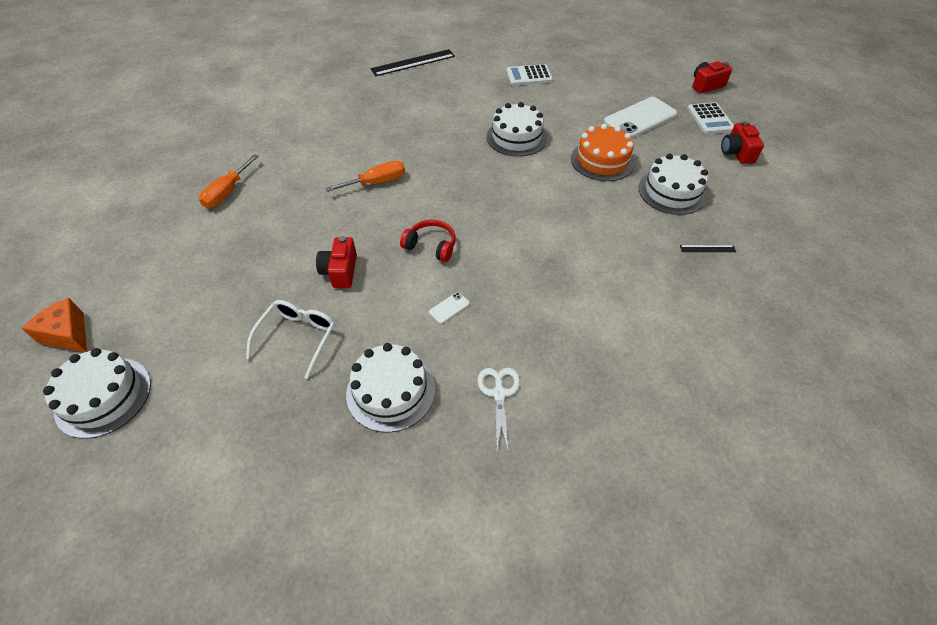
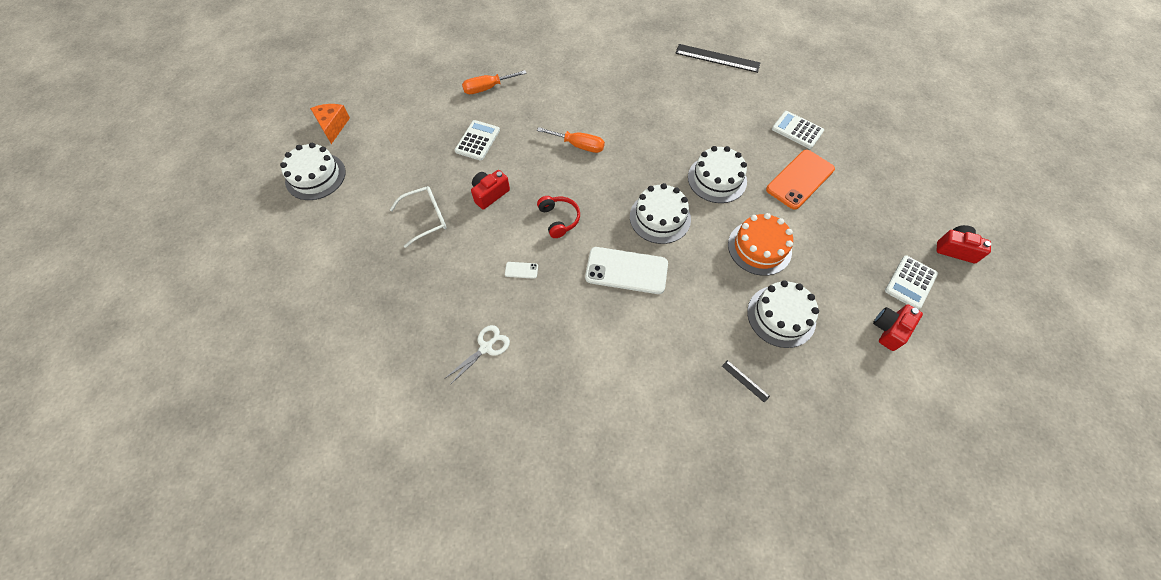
camera: 45 degrees right, 10 degrees up
white cake [346,343,435,433] -> white cake moved to [630,183,691,244]
white phone [604,97,677,138] -> white phone moved to [585,247,668,294]
none -> white calculator [455,120,500,161]
none -> orange phone [766,150,835,210]

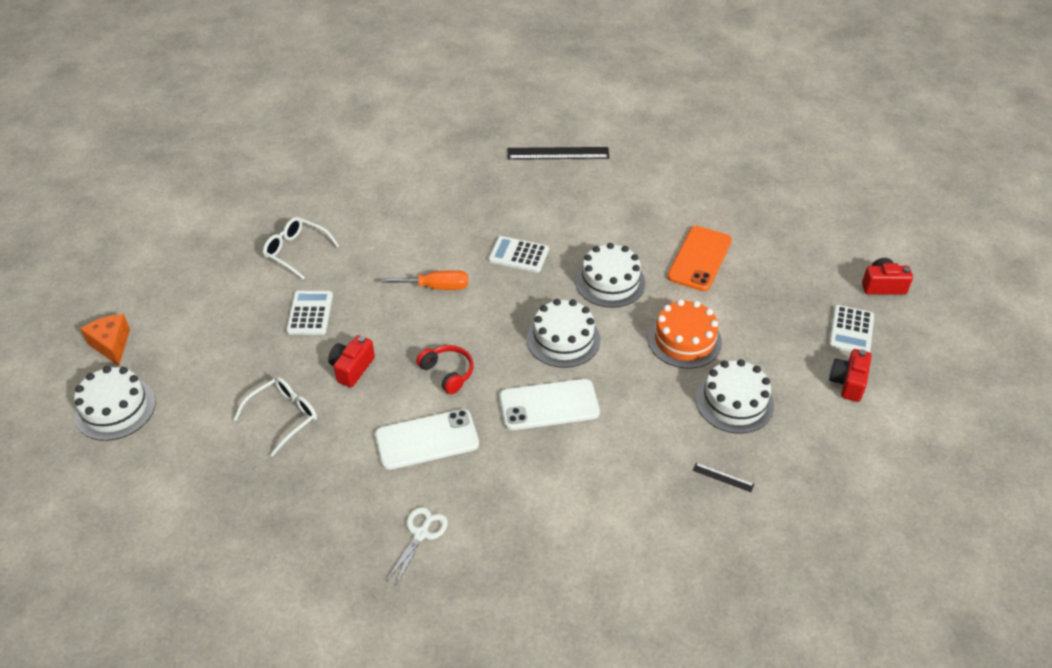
camera: 20 degrees left, 15 degrees down
orange screwdriver [462,70,527,94] -> white glasses [263,217,339,279]
white phone [505,262,538,279] -> white phone [375,409,479,470], size x2.46
white calculator [772,111,824,149] -> white calculator moved to [489,236,549,273]

